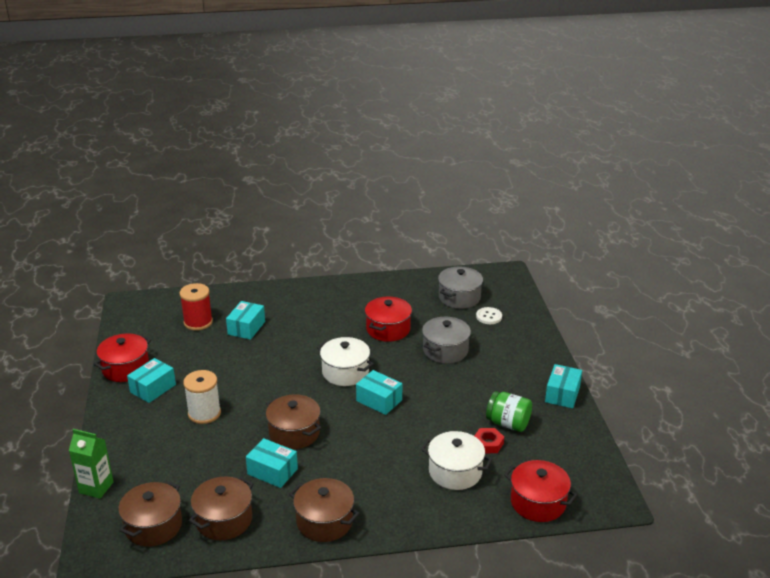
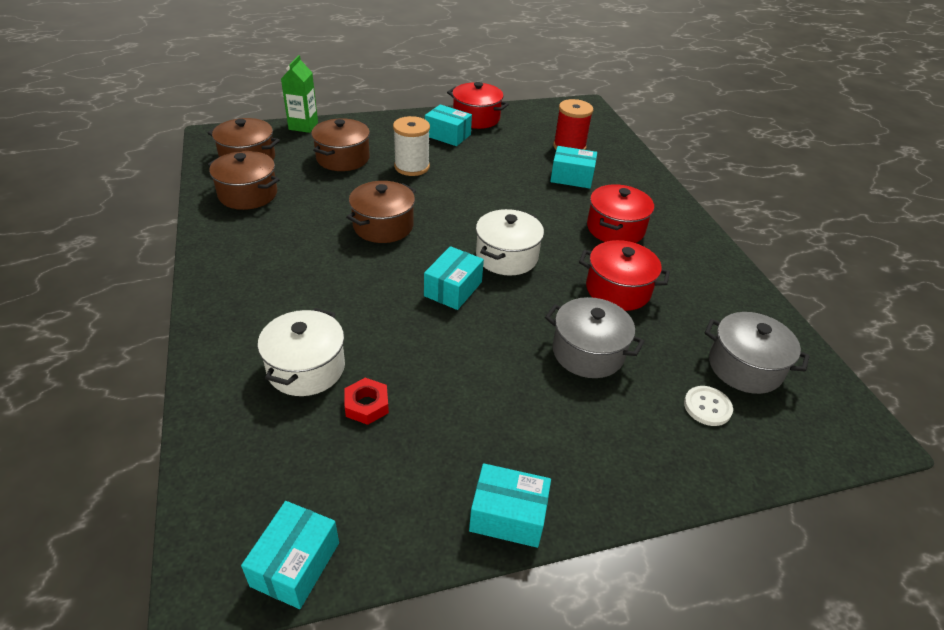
camera: 80 degrees right, 10 degrees up
turquoise box [246,438,298,488] -> turquoise box moved to [241,501,339,609]
brown pot [289,478,360,542] -> brown pot moved to [311,118,370,171]
green jar [486,391,532,432] -> none
red pot [504,460,578,522] -> red pot moved to [587,184,654,243]

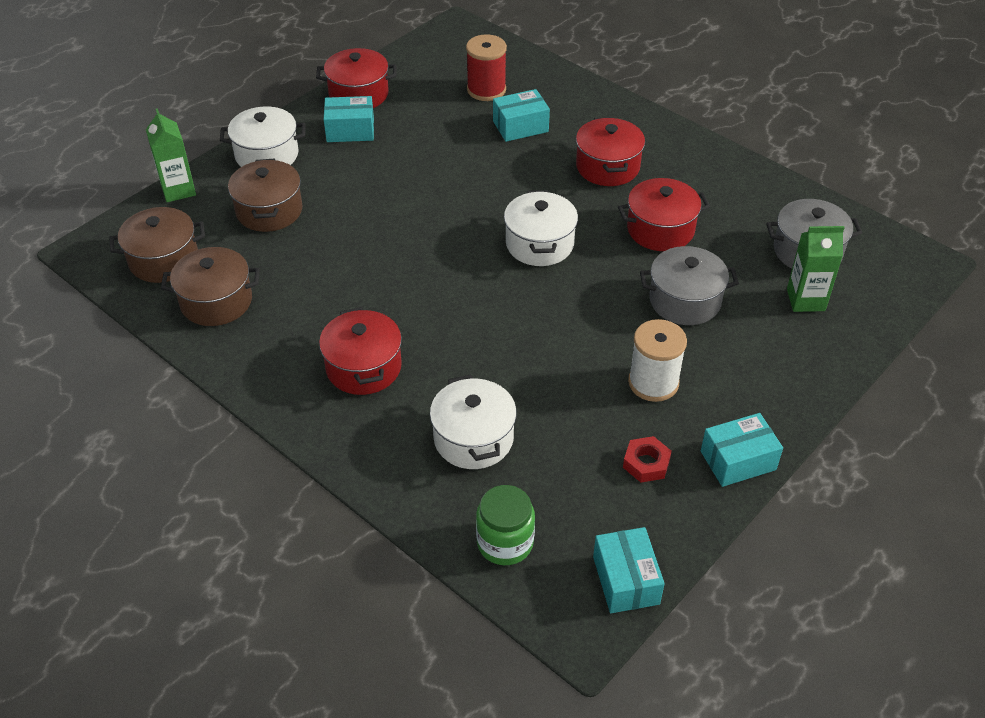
camera: 30 degrees left, 5 degrees up
red nut [344,378,389,425] -> red nut moved to [623,436,672,483]
brown pot [346,181,416,243] -> none
white spool [393,116,430,176] -> white spool moved to [628,319,687,402]
turquoise box [424,246,484,310] -> none
white button [684,386,733,426] -> green carton [787,226,845,312]
none -> white pot [220,107,306,167]
none -> red pot [319,307,402,395]
none -> green jar [476,485,535,565]

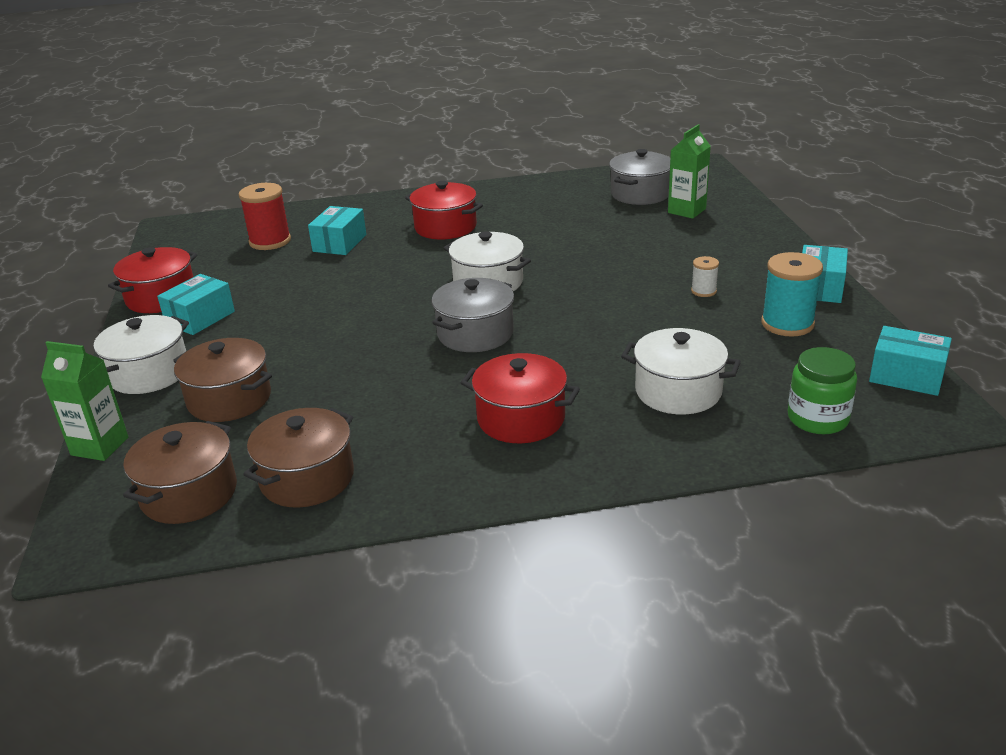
camera: 50 degrees left, 15 degrees down
red pot [618,178,710,251] -> none
red nut [623,436,672,483] -> turquoise spool [761,252,823,337]
white spool [628,319,687,402] -> white spool [691,256,719,297], size x0.52
grey pot [640,246,739,325] -> grey pot moved to [432,278,514,352]

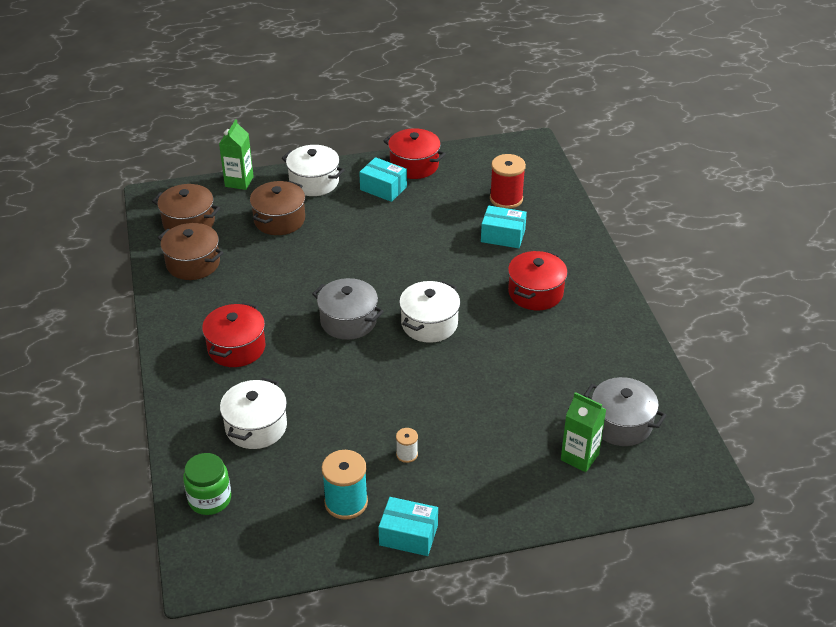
camera: 85 degrees right, 10 degrees up
turquoise box [869,326,952,396] -> none

